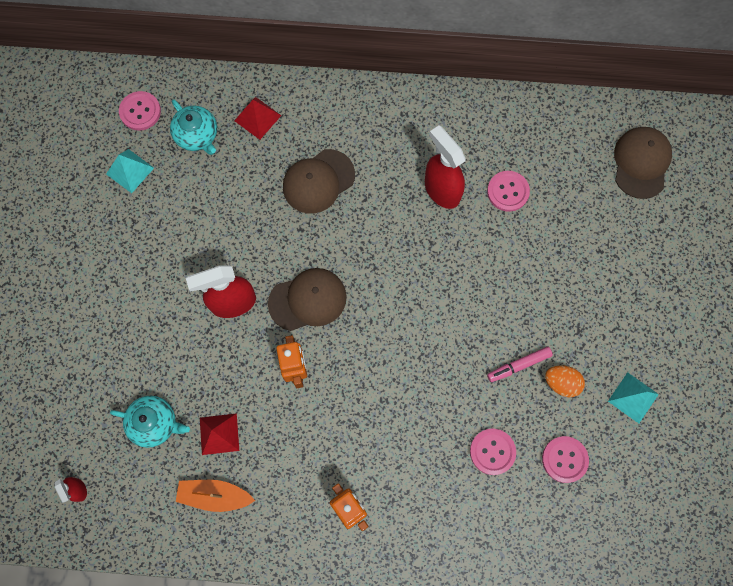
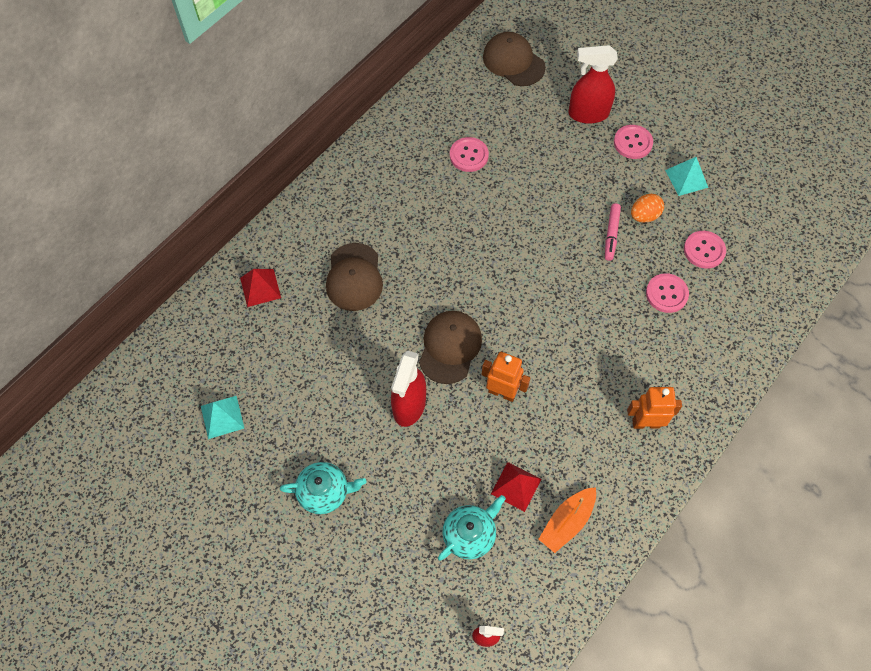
camera: 55 degrees left, 10 degrees down
pink button [119,91,161,131] -> pink button moved to [614,125,653,159]
turquoise teapot [170,99,217,155] -> turquoise teapot moved to [280,462,366,514]
red spray bottle [425,125,466,209] -> red spray bottle moved to [568,45,618,124]

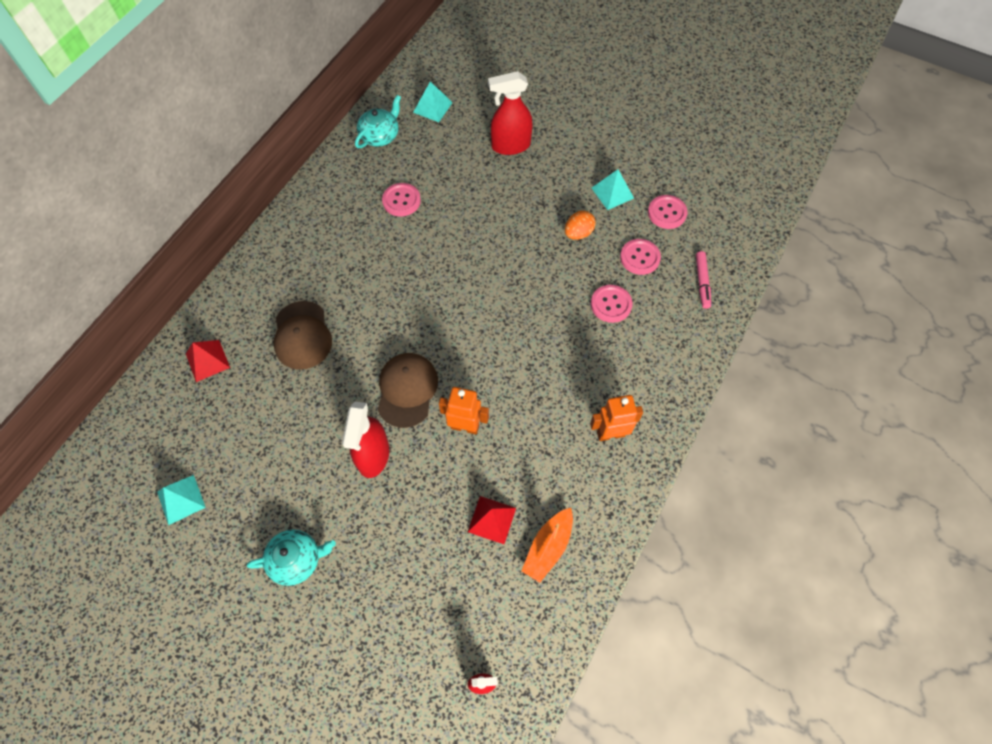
camera: 10 degrees left, 0 degrees up
turquoise teapot [438,495,506,561] -> turquoise teapot moved to [355,95,401,148]
brown cap [483,32,545,86] -> turquoise pyramid [413,81,453,122]
pink marker [605,203,621,261] -> pink marker moved to [696,251,711,309]
pink button [614,125,653,159] -> pink button moved to [648,195,687,229]

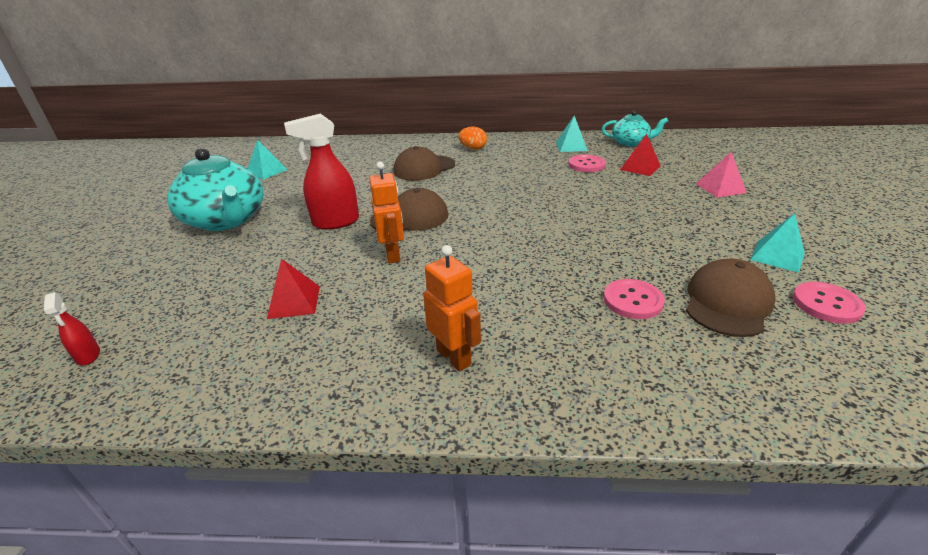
camera: 65 degrees right, 30 degrees down
red pyramid [186,340,230,382] -> red pyramid moved to [620,134,661,176]
turquoise teapot [247,529,336,586] -> turquoise teapot [167,148,263,231], size x1.80
turquoise pyramid [413,81,453,122] -> turquoise pyramid moved to [556,116,588,152]
red spray bottle [488,71,533,155] -> pink pyramid [696,152,747,198]
orange boat [522,508,573,583] -> none
orange egg [565,211,596,240] -> orange egg moved to [458,127,487,150]
pink button [620,239,661,275] -> brown cap [686,258,776,337]
pink marker [696,251,711,309] -> none

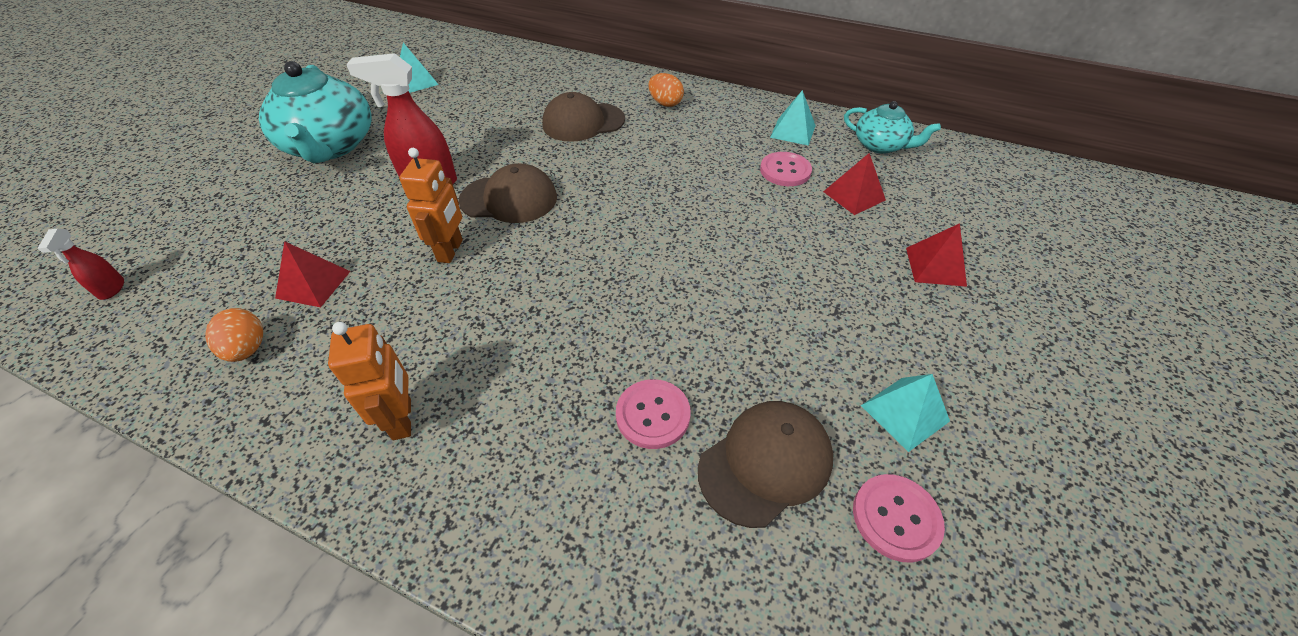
camera: 20 degrees right, 15 degrees up
pink pyramid [696,152,747,198] -> red pyramid [906,223,967,287]
none -> orange egg [205,308,263,362]

